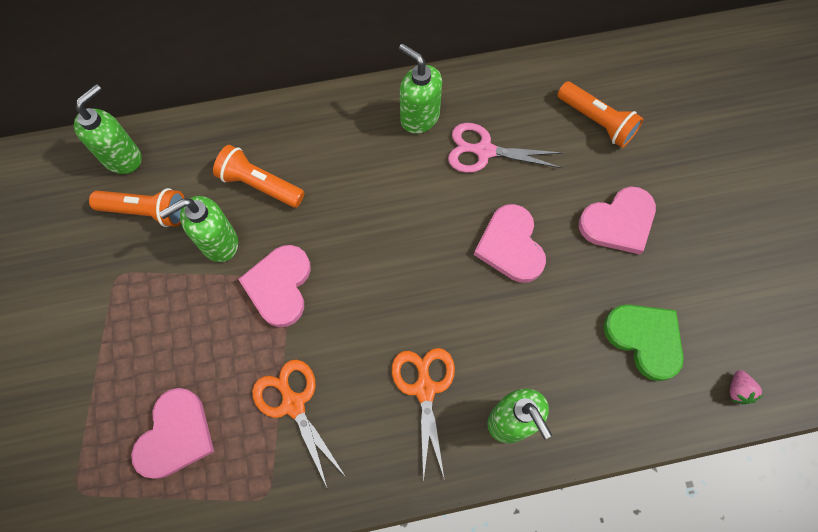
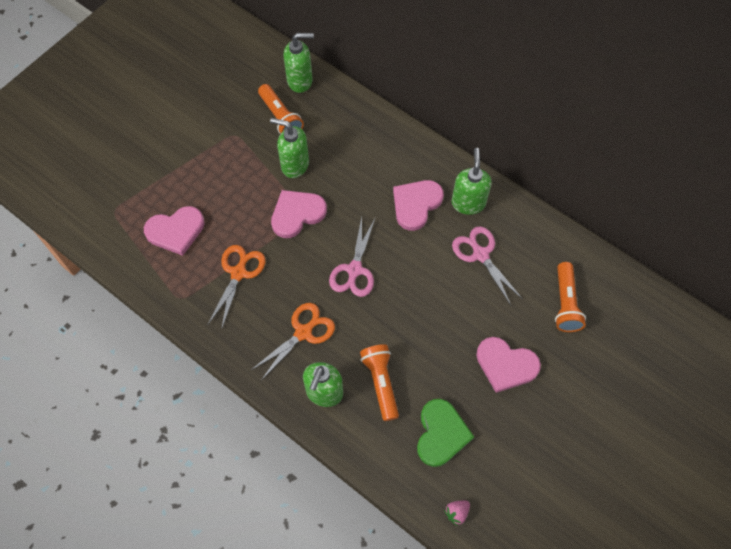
camera: 50 degrees right, 5 degrees down
orange flashlight [213,145,305,208] -> orange flashlight moved to [360,344,399,421]
pink heart [474,204,546,283] -> pink heart moved to [393,180,444,231]
none -> pink scissors [329,217,375,297]

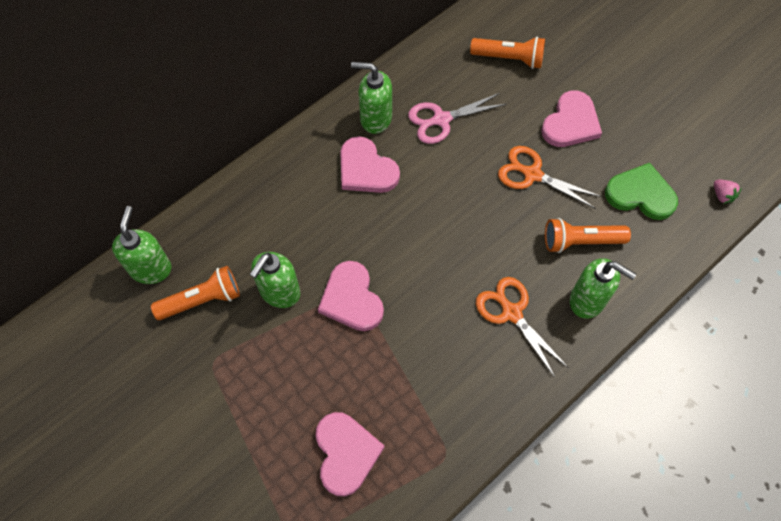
camera: 80 degrees left, 0 degrees up
orange scissors [208,245,265,330] -> orange scissors moved to [498,146,602,209]
pink scissors [329,217,375,297] -> none

